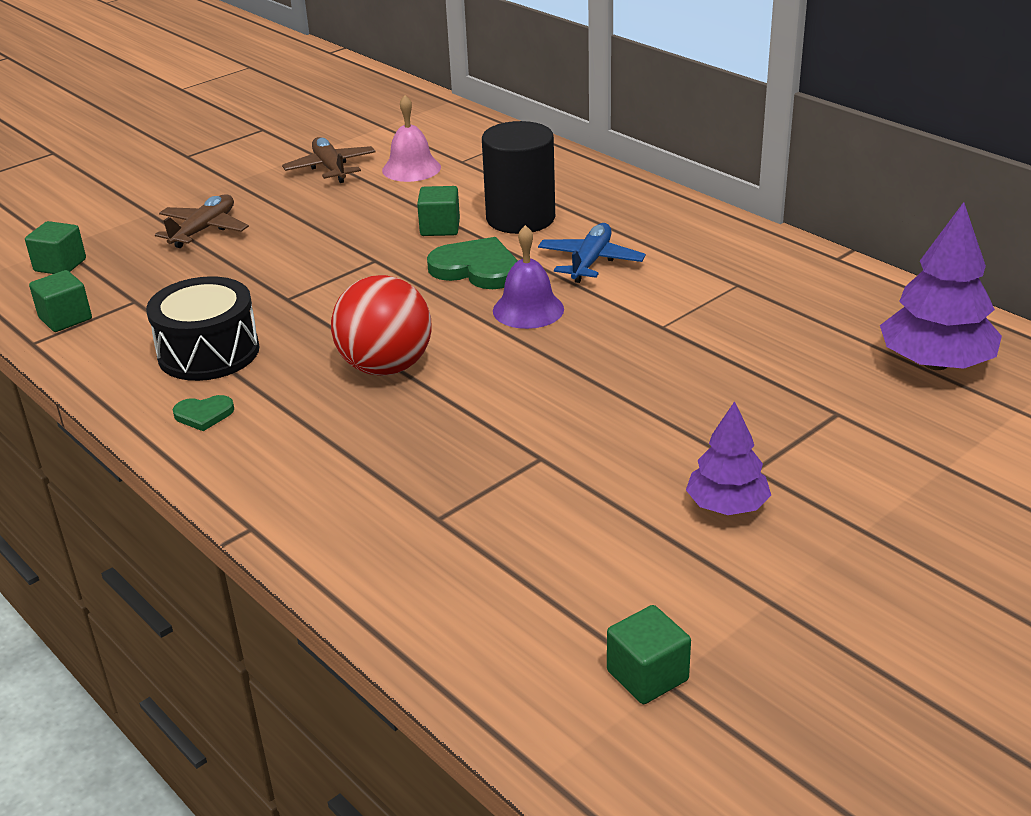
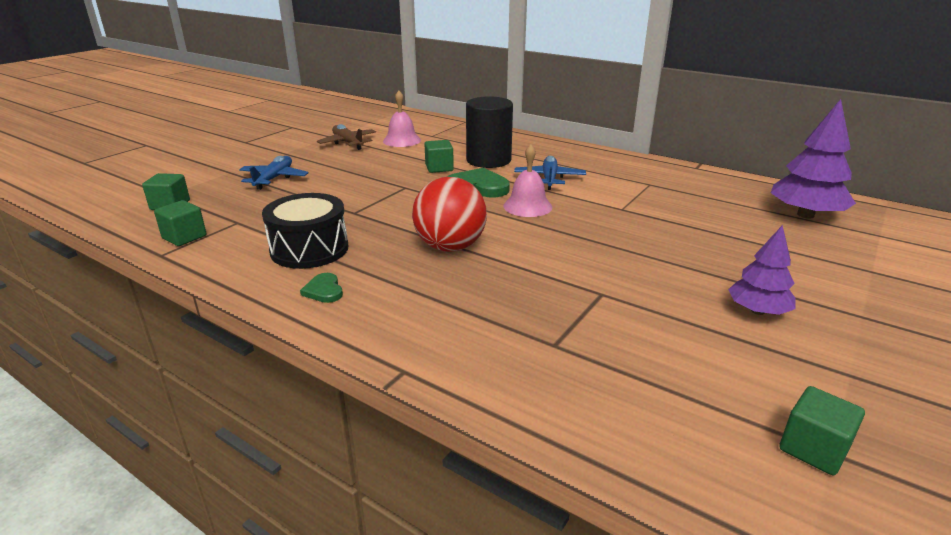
camera: 15 degrees left, 5 degrees down
brown plane [155,194,249,248] -> blue plane [239,156,309,190]
green heart [173,395,234,431] -> green heart turned 90 degrees clockwise [300,273,343,303]
purple bell [493,225,564,329] -> pink bell [503,144,552,217]

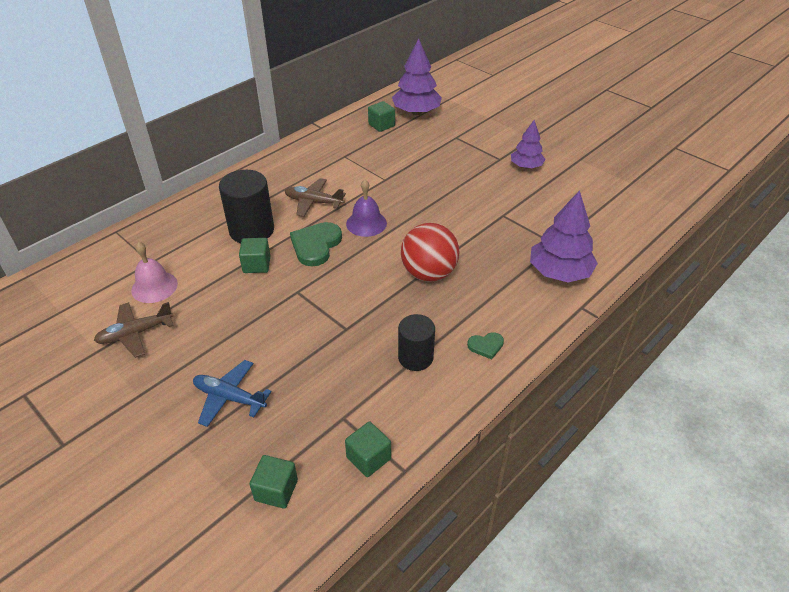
camera: 80 degrees left, 15 degrees up
black drum [262,193,349,269] -> black cylinder [398,314,435,371]
pink bell [503,144,552,217] -> purple bell [346,179,387,237]
blue plane [514,156,586,190] -> brown plane [285,178,346,217]
green cube [779,386,865,475] -> green cube moved to [368,101,395,132]
none -> purple tree [530,190,598,283]

